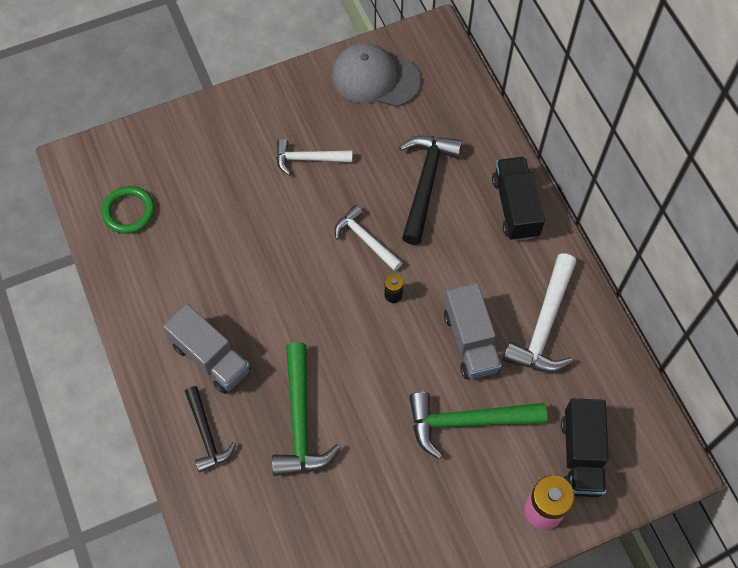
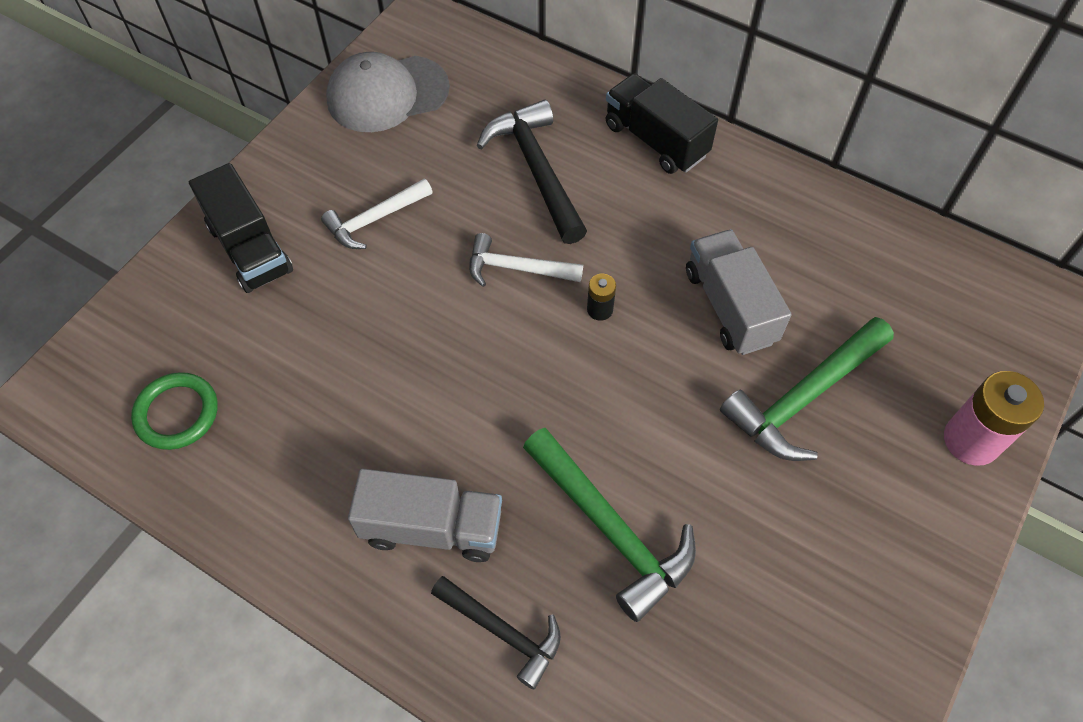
camera: 35 degrees left, 5 degrees down
grey truck [444,283,502,379] -> grey truck turned 150 degrees counterclockwise [686,229,792,355]
white hammer [503,253,576,373] -> none
black truck [561,398,609,497] -> black truck moved to [189,163,293,293]

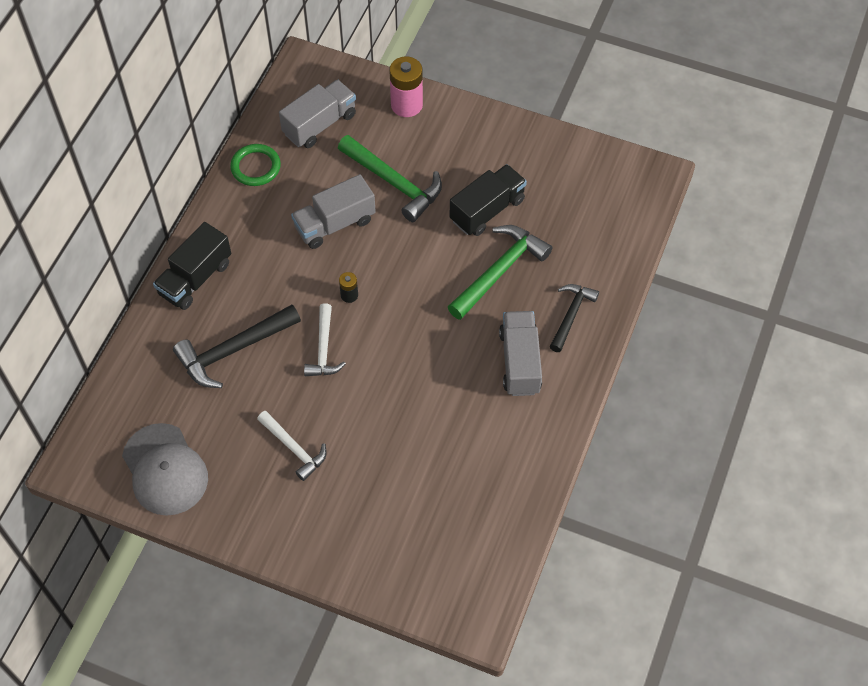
camera: 100 degrees left, 0 degrees up
green ring [131,372,218,450] -> green ring moved to [230,144,281,186]
black truck [189,163,293,293] -> black truck moved to [450,164,527,236]
none -> grey truck [279,80,356,148]

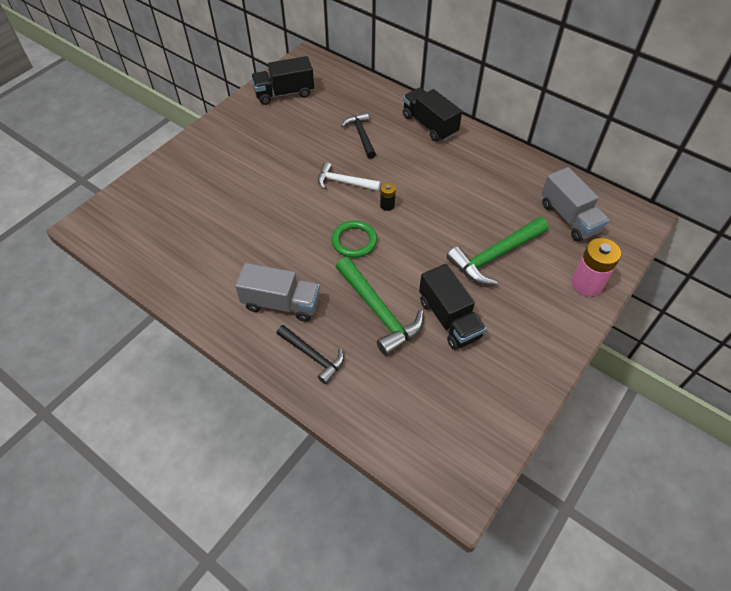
camera: 105 degrees right, 5 degrees down
grey cap [122,423,208,516] -> black truck [251,56,314,105]
black hammer [173,305,301,388] -> black hammer [341,112,376,159], size x0.64
green ring [230,144,281,186] -> green ring moved to [331,221,377,258]
white hammer [257,411,327,481] -> none
grey truck [291,174,376,249] -> none

